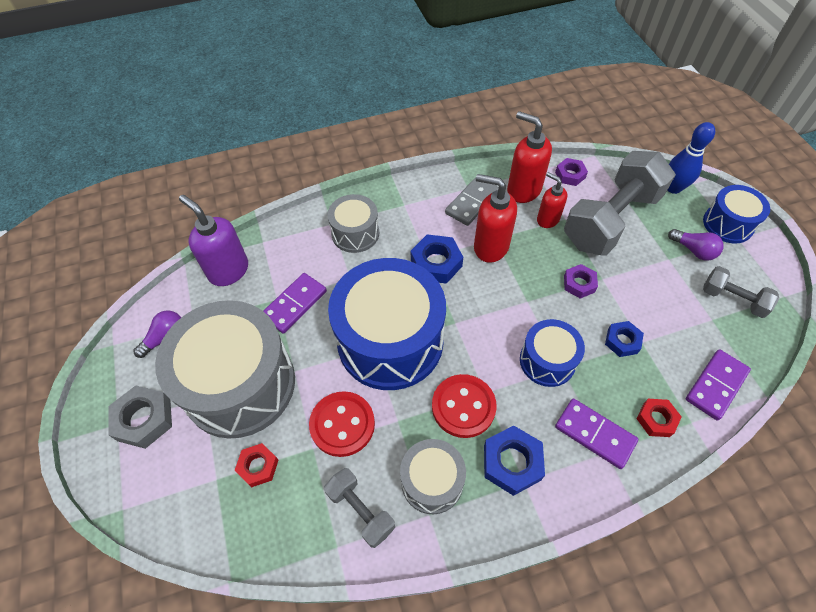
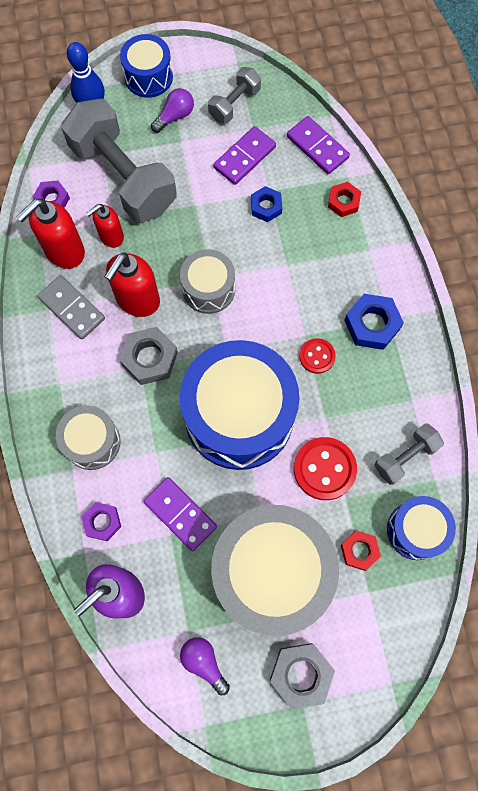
camera: 85 degrees left, 15 degrees up
grey drum [400,439,466,514] -> grey drum moved to [180,249,235,314]
blue nut [411,234,463,284] -> grey nut [119,327,178,385]
red button [432,374,497,438] -> red button [299,338,336,374], size x0.60
blue drum [520,319,585,387] -> blue drum moved to [387,496,456,560]
purple domino [555,398,638,469] -> purple domino moved to [213,126,276,185]
purple nut [564,264,598,299] -> purple nut moved to [81,502,121,541]

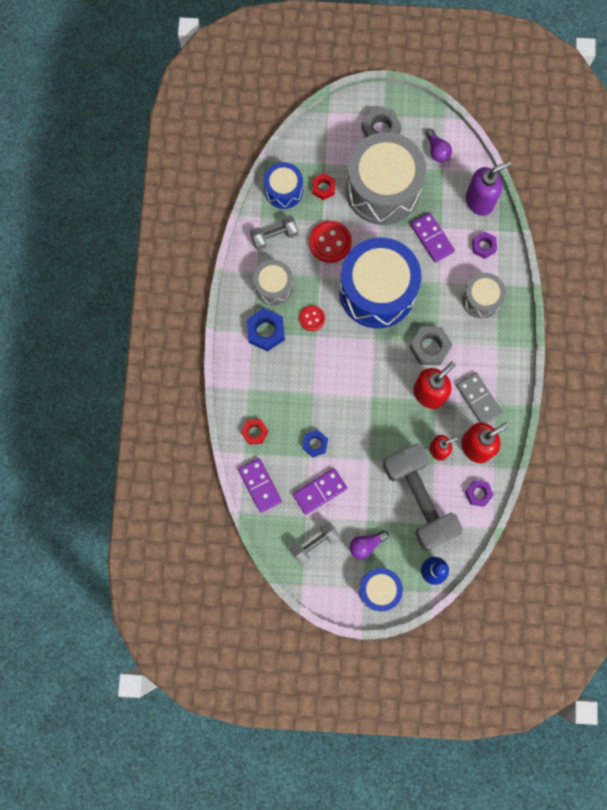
camera: 165 degrees left, 5 degrees up
grey drum [180,249,235,314] -> grey drum moved to [253,260,293,306]

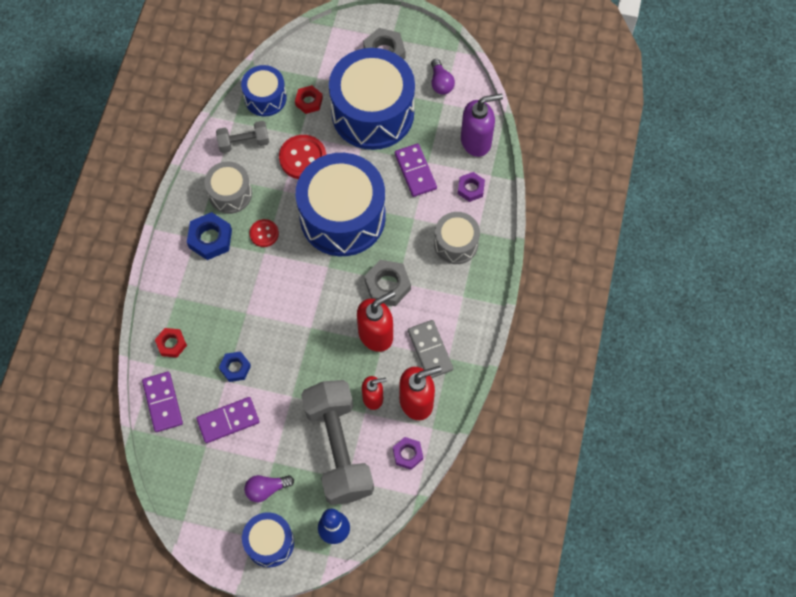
camera: 10 degrees right, 10 degrees down
grey dumbbell [290,522,340,565] -> none
grey drum [346,132,426,225] -> blue drum [329,48,415,150]

